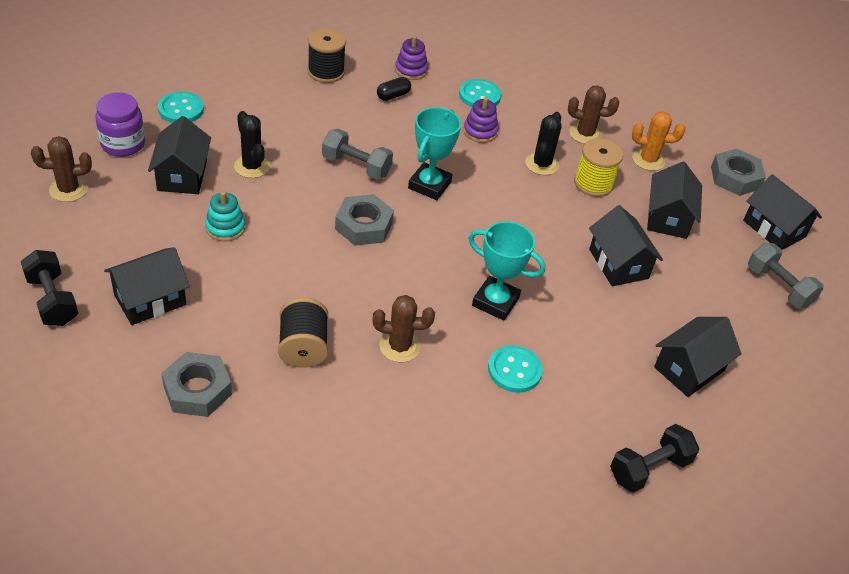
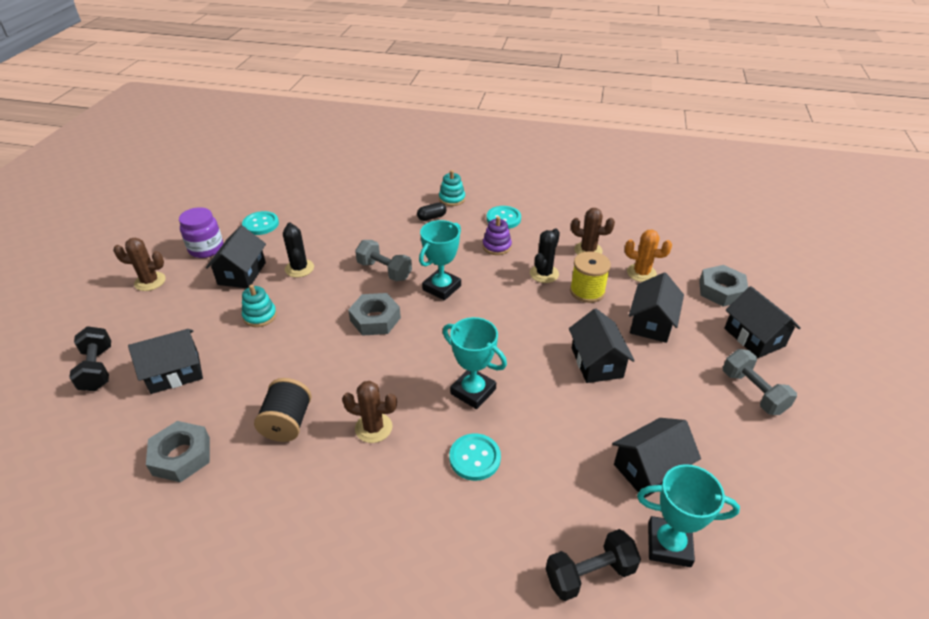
camera: 15 degrees right, 5 degrees down
black spool [308,28,346,83] -> none
purple stacking toy [395,36,428,80] -> turquoise stacking toy [439,170,465,206]
none -> turquoise trophy [637,464,740,567]

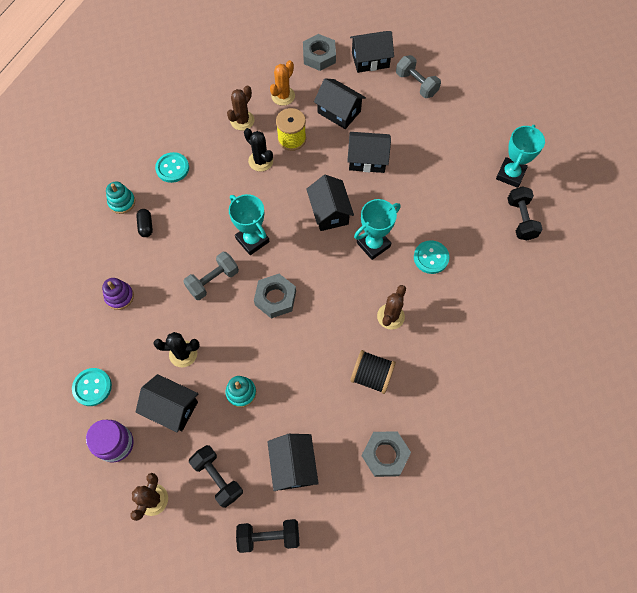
camera: 75 degrees left, 25 degrees up
purple stacking toy [483,216,512,255] -> purple stacking toy moved to [102,278,134,310]
black house [612,418,701,498] -> black house moved to [306,175,354,231]
grey dumbbell [723,349,797,415] -> grey dumbbell turned 60 degrees clockwise [396,55,441,98]
none -> black dumbbell [189,445,243,508]

